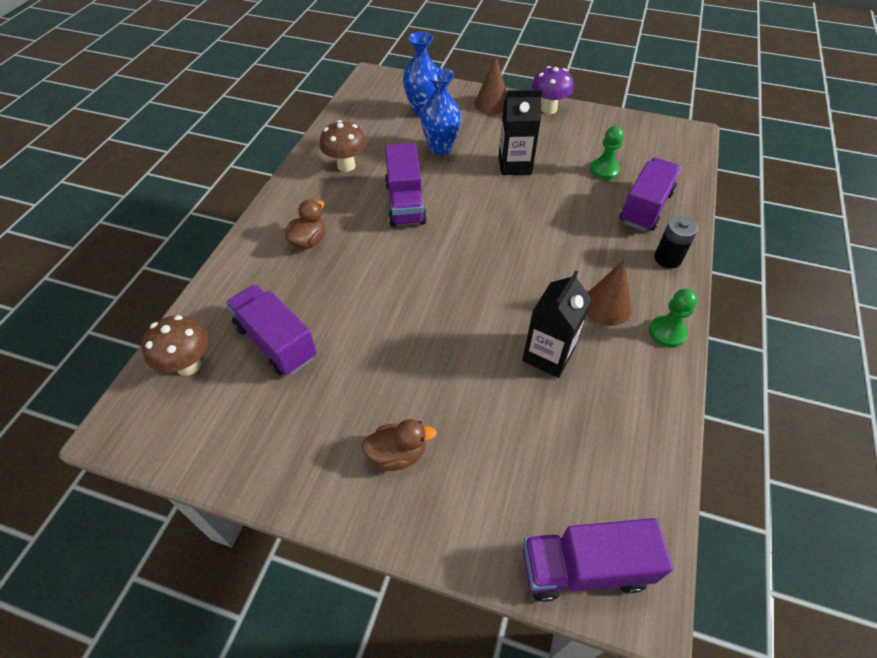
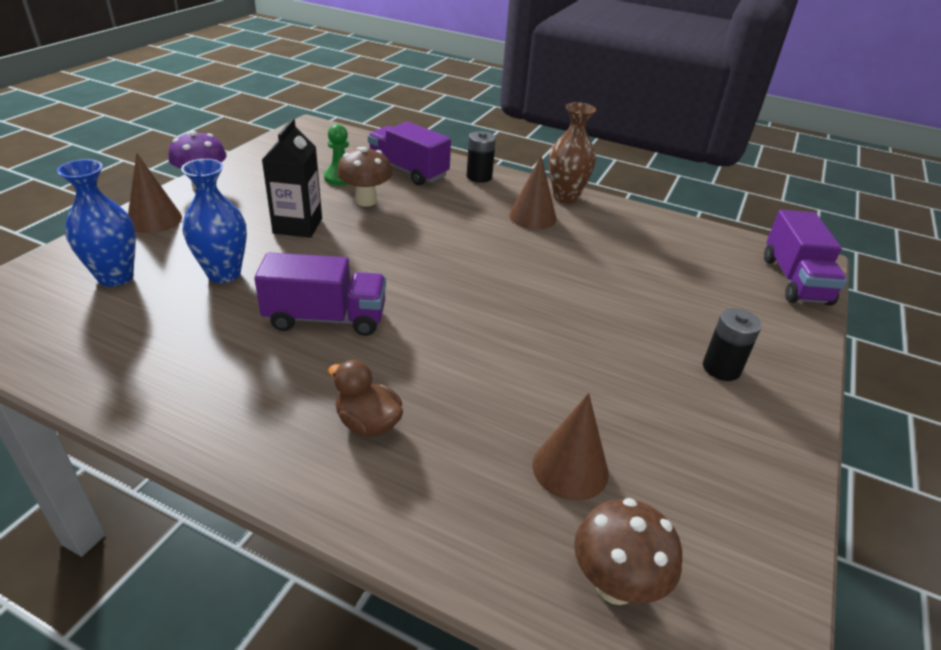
camera: 85 degrees left, 15 degrees down
purple truck [226,284,317,376] -> brown cone [532,393,609,501]
brown mushroom [320,120,366,172] -> brown mushroom moved to [337,147,393,207]
brown duck [361,419,437,471] -> black battery [703,308,762,381]
black carton [522,270,592,378] -> none
green pawn [649,289,698,348] -> brown vase [549,102,596,203]

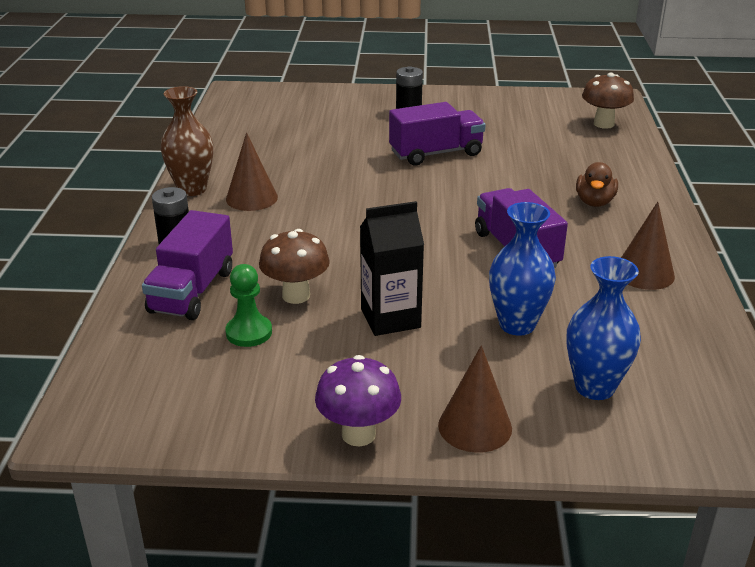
camera: 110 degrees left, 5 degrees down
brown cone [532,393,609,501] -> brown cone moved to [621,202,675,290]
purple truck [764,210,847,306] -> purple truck moved to [389,102,486,166]

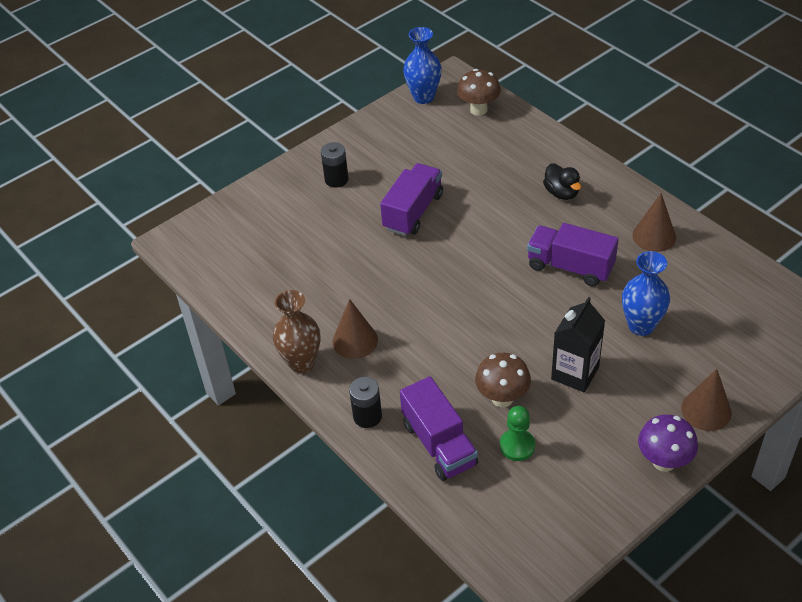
camera: 40 degrees left, 15 degrees up
blue vase [566,256,641,400] -> blue vase moved to [403,27,442,104]
brown duck [576,162,618,207] -> black duck [543,163,581,200]

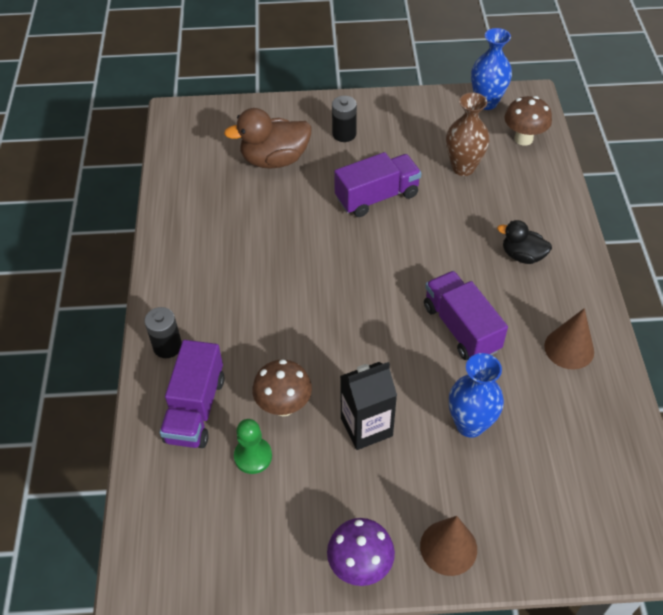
camera: 35 degrees right, 5 degrees up
brown vase [273,290,321,373] -> brown vase moved to [446,92,490,176]
brown cone [332,299,378,359] -> none
black duck [543,163,581,200] -> black duck turned 105 degrees clockwise [497,220,552,264]
none -> brown duck [224,108,311,168]

